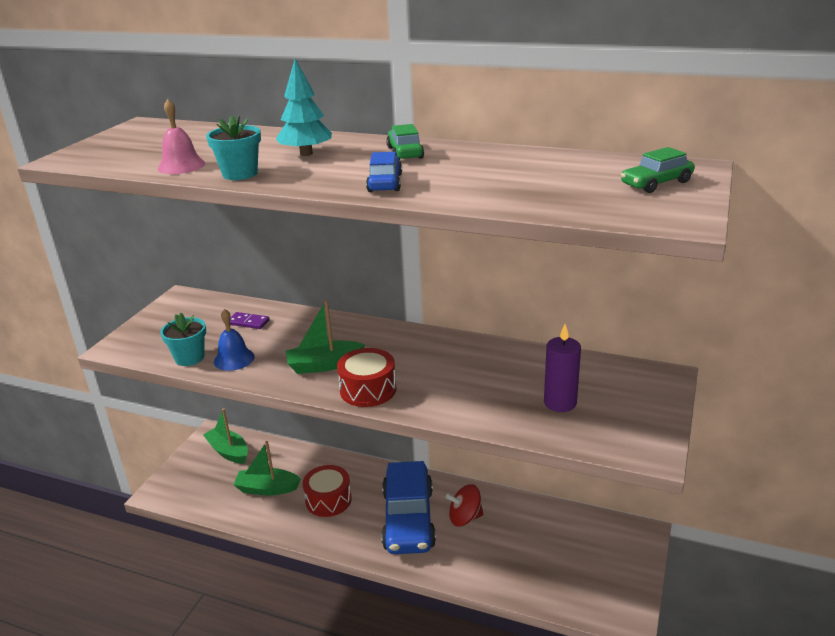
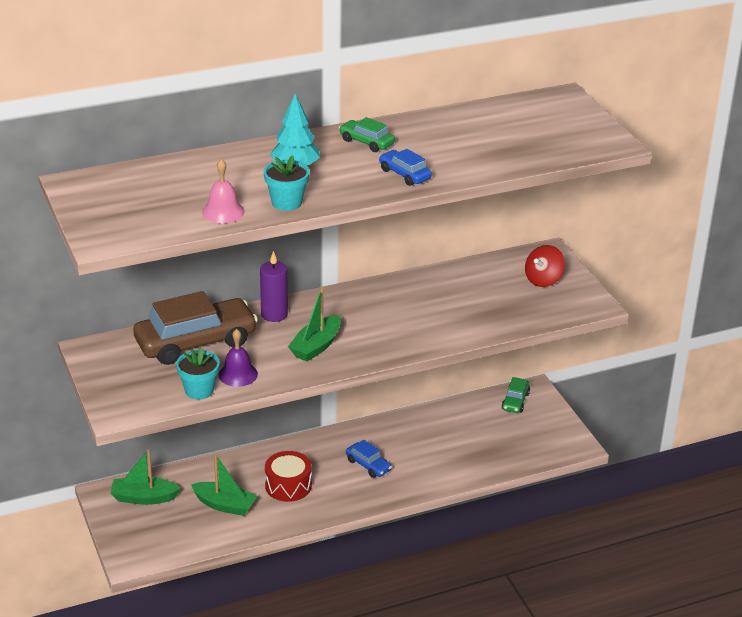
camera: 45 degrees left, 5 degrees up
blue bell [214,309,255,371] -> purple bell [219,329,258,387]
purple domino [230,312,270,329] -> brown car [133,291,258,365]
green boat [234,441,301,496] -> green boat turned 120 degrees counterclockwise [191,454,257,516]
red drum [337,348,396,407] -> none
blue car [381,461,436,554] -> blue car [346,440,392,478], size x0.46
red spinning top [446,484,483,526] -> red spinning top moved to [525,245,565,287]
purple candle [544,324,581,412] -> purple candle moved to [260,251,288,322]
green car [621,147,695,193] -> green car moved to [502,377,530,413]

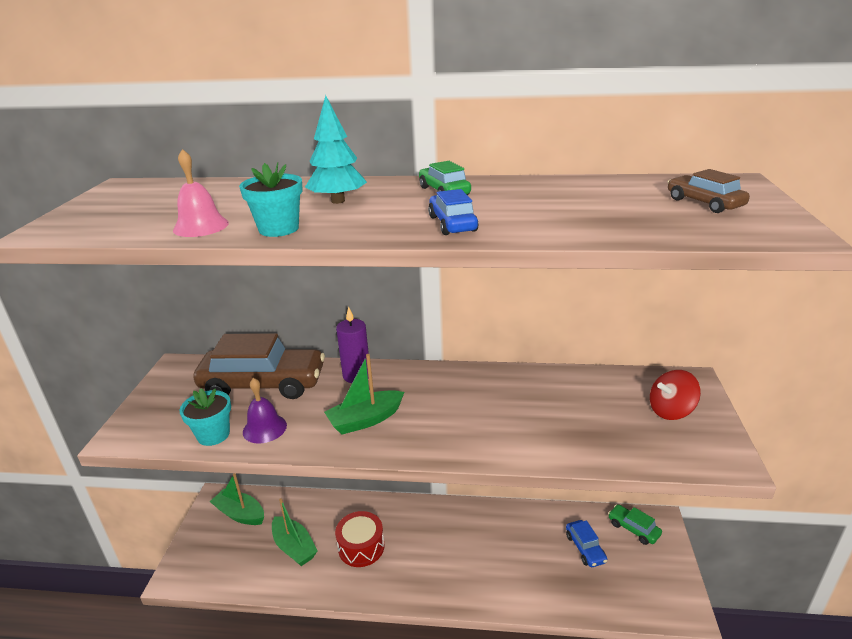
camera: 30 degrees right, 5 degrees down
blue car [346,440,392,478] -> blue car moved to [566,520,607,567]
green car [502,377,530,413] -> green car turned 90 degrees clockwise [608,504,662,545]
none -> brown car [668,169,750,213]

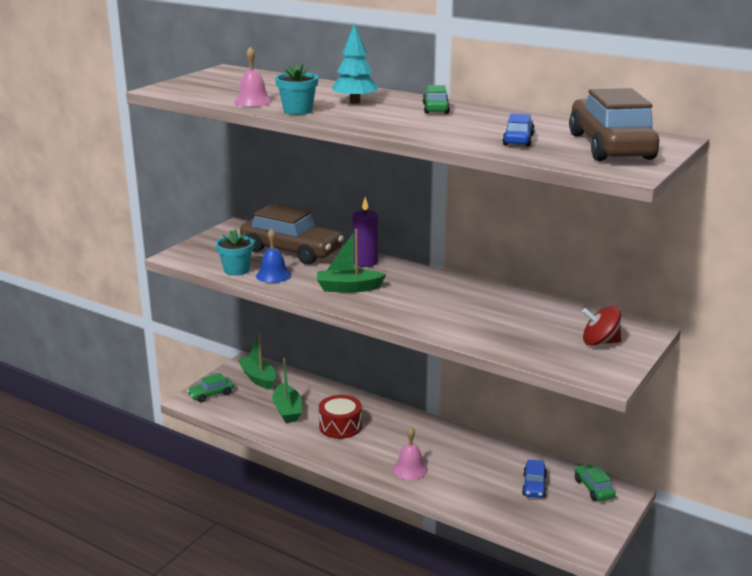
camera: 25 degrees right, 5 degrees down
purple bell [243,378,287,444] -> blue bell [256,228,291,283]
blue car [428,189,479,235] -> blue car moved to [502,113,535,147]
brown car [668,169,750,213] -> brown car [569,88,659,161], size x2.16
none -> green car [187,373,234,402]
none -> pink bell [393,427,428,480]

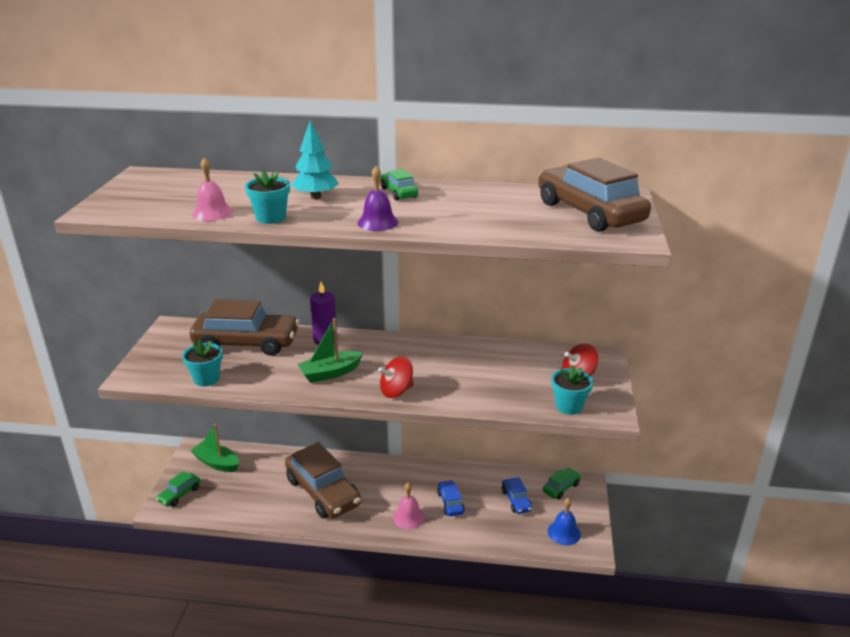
camera: 25 degrees left, 5 degrees up
blue bell [256,228,291,283] -> blue bell moved to [548,498,581,545]
green boat [272,358,302,423] -> none
red drum [319,395,362,439] -> brown car [285,442,361,519]
blue car [502,113,535,147] -> blue car moved to [437,480,465,516]
green car [574,464,615,501] -> green car turned 90 degrees clockwise [543,468,581,500]
none -> purple bell [357,166,398,231]
none -> red spinning top [378,357,413,398]
none -> turquoise flower pot [551,365,593,415]

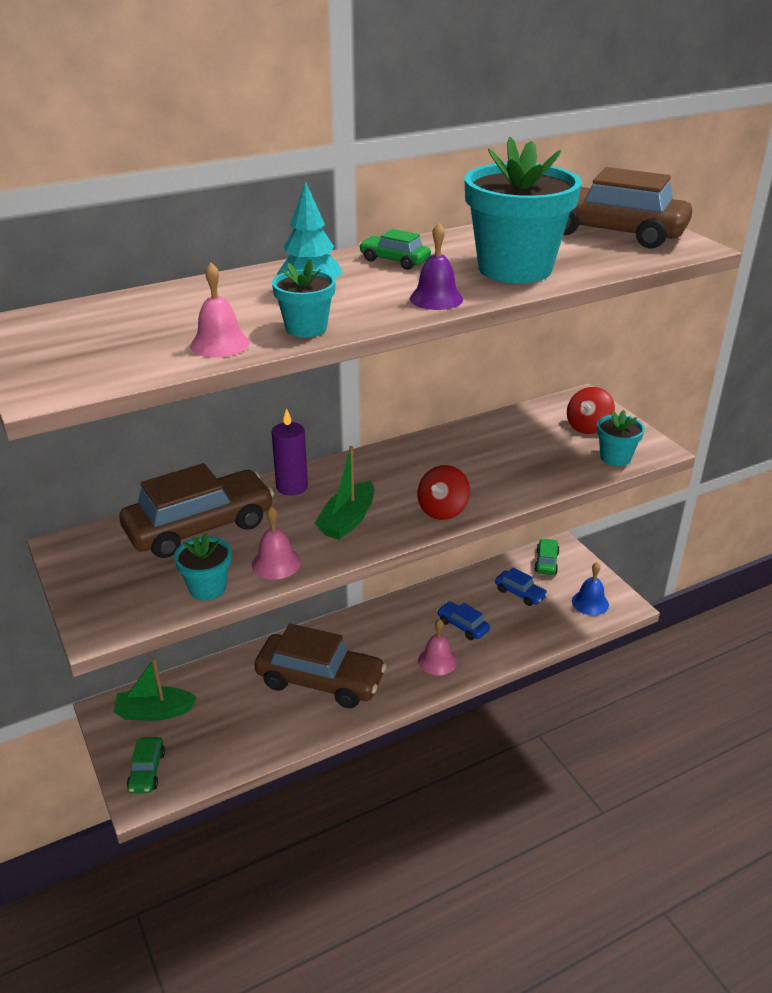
camera: 35 degrees left, 5 degrees up
none -> pink bell [252,506,301,579]
none -> turquoise flower pot [465,137,582,283]

